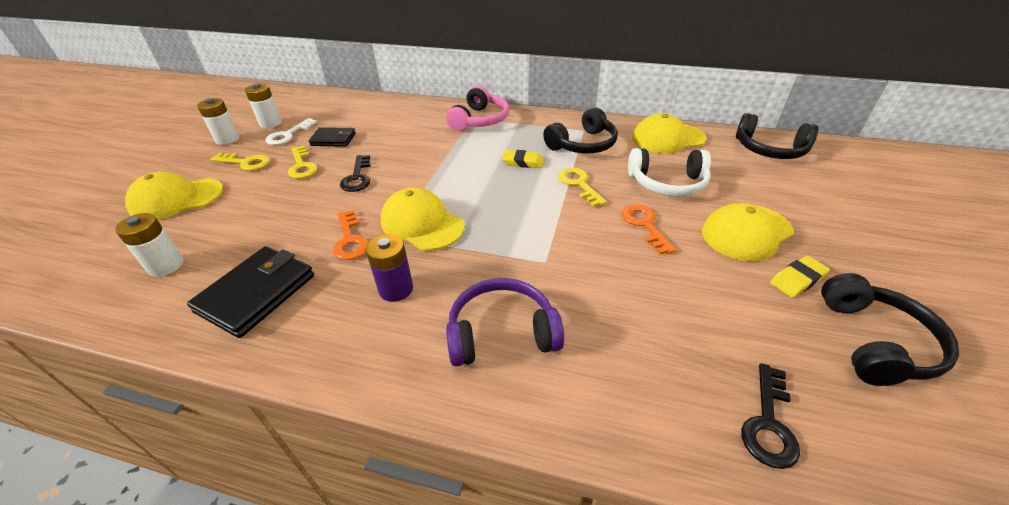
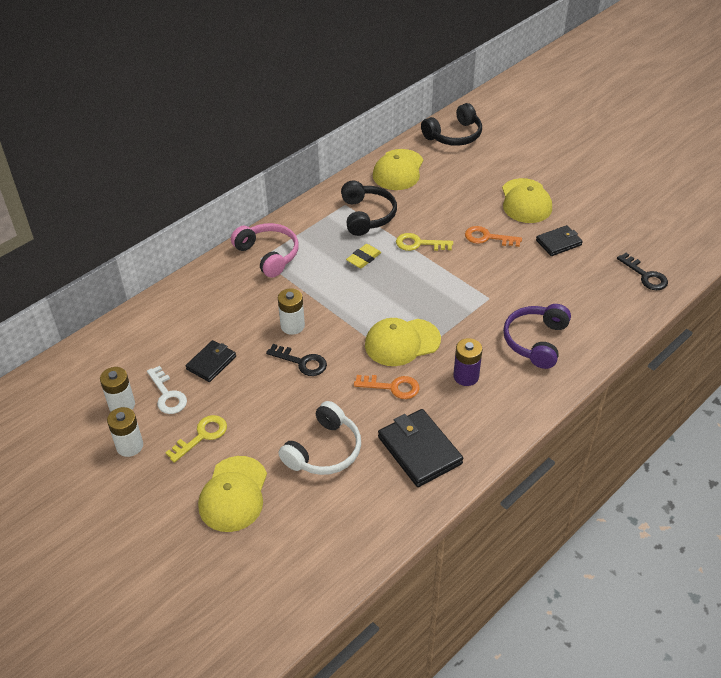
camera: 60 degrees left, 5 degrees up
white battery [115,213,184,277] -> white battery moved to [278,288,305,335]
yellow key [288,146,318,179] -> none
white headphones [628,148,711,197] -> white headphones moved to [278,401,361,475]
yellow eraser [770,256,830,298] -> none
black headphones [821,273,959,386] -> none
none -> black wallet [536,225,583,256]

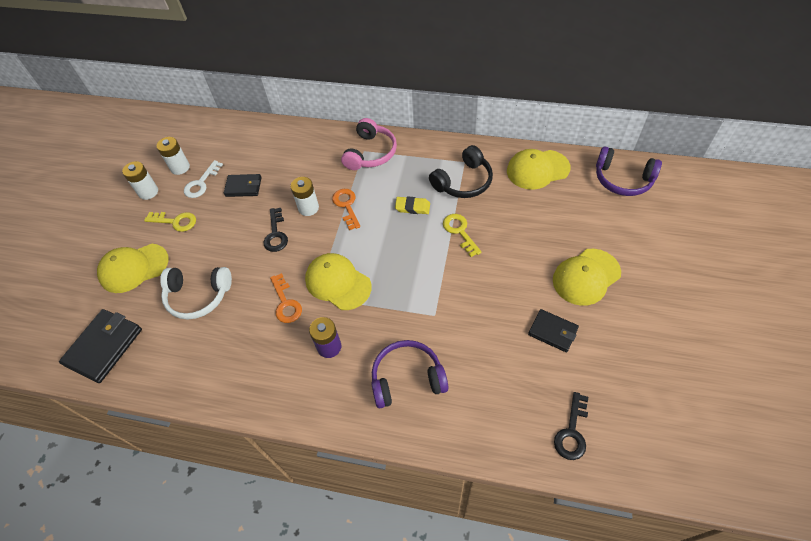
camera: 60 degrees right, 10 degrees up
black wallet [378,409,463,487] -> black wallet moved to [59,309,142,383]
black headphones [421,103,482,146] -> purple headphones [596,146,662,196]
orange key [465,226,522,247] -> orange key moved to [332,189,360,230]

